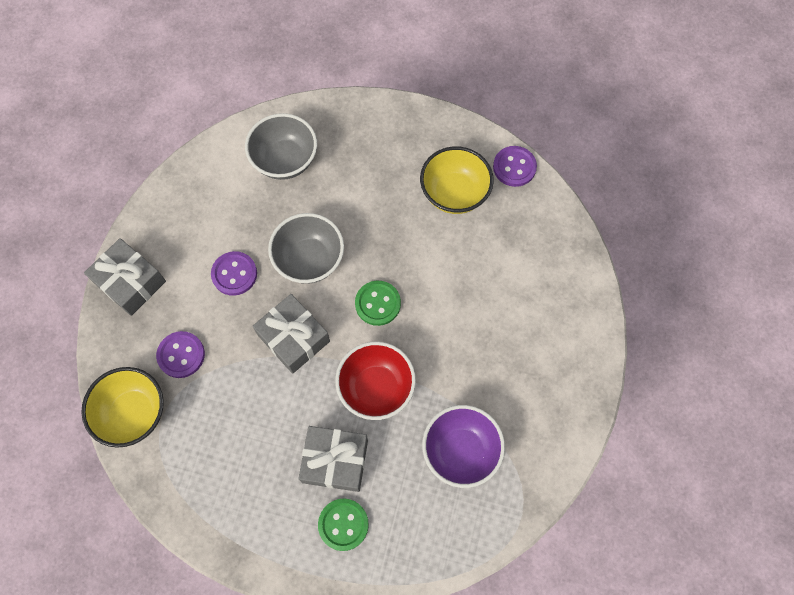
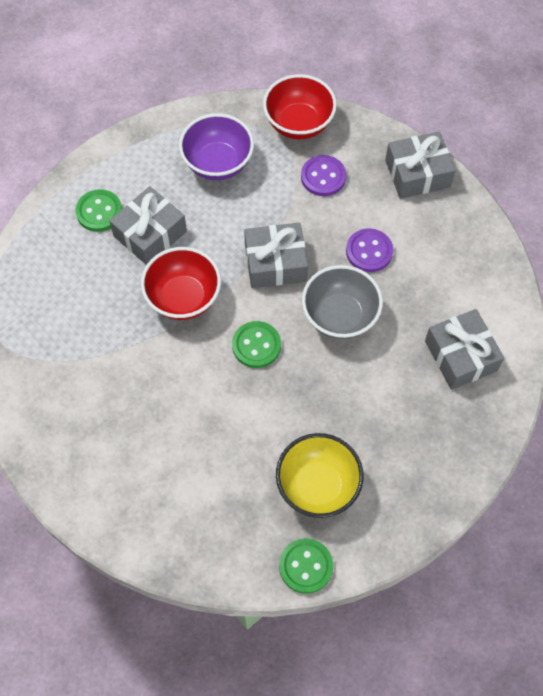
camera: 125 degrees right, 5 degrees down
yellow bowl [82,367,164,448] -> red bowl [263,74,337,139]
grey bowl [245,113,317,180] -> grey gift [425,309,504,390]
purple bowl [422,405,505,488] -> purple bowl moved to [179,113,254,180]
purple button [493,146,537,187] -> green button [279,538,333,594]

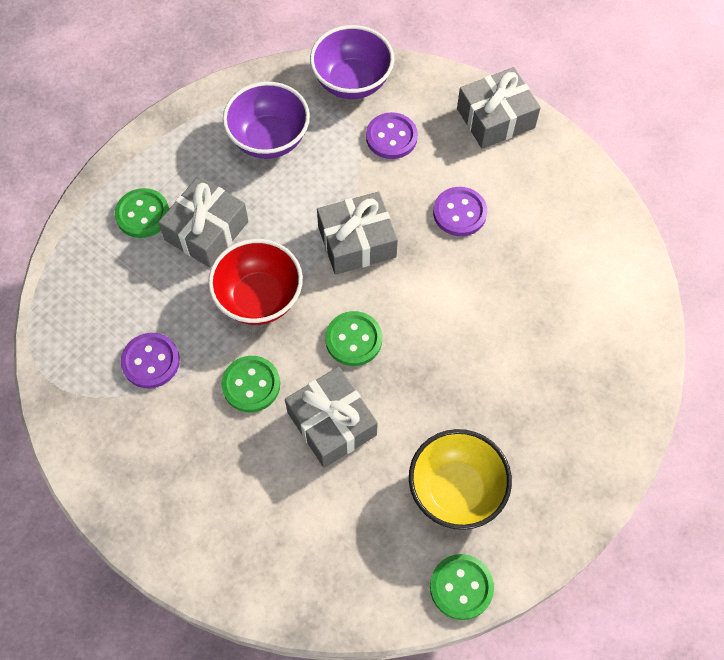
camera: 10 degrees left, 0 degrees up
red bowl [263,74,337,139] -> purple bowl [310,25,394,99]
grey bowl [302,265,383,339] -> none
grey gift [425,309,504,390] -> grey gift moved to [285,367,378,468]
none -> purple button [121,333,180,388]
none -> green button [221,356,280,412]

